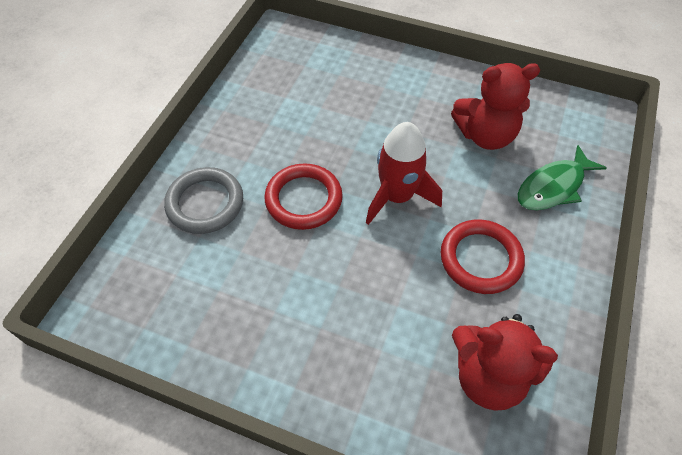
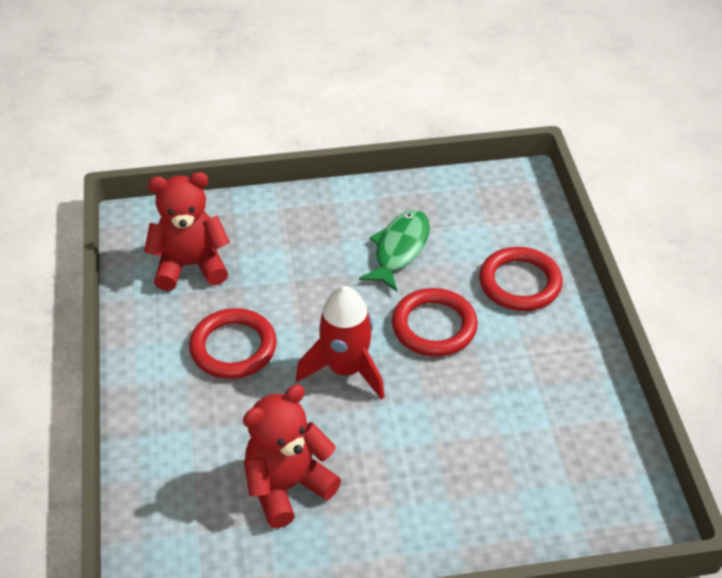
camera: 150 degrees right, 10 degrees down
grey ring [164,167,243,234] -> red ring [479,247,562,311]
green fish [518,145,607,210] -> green fish moved to [359,210,430,291]

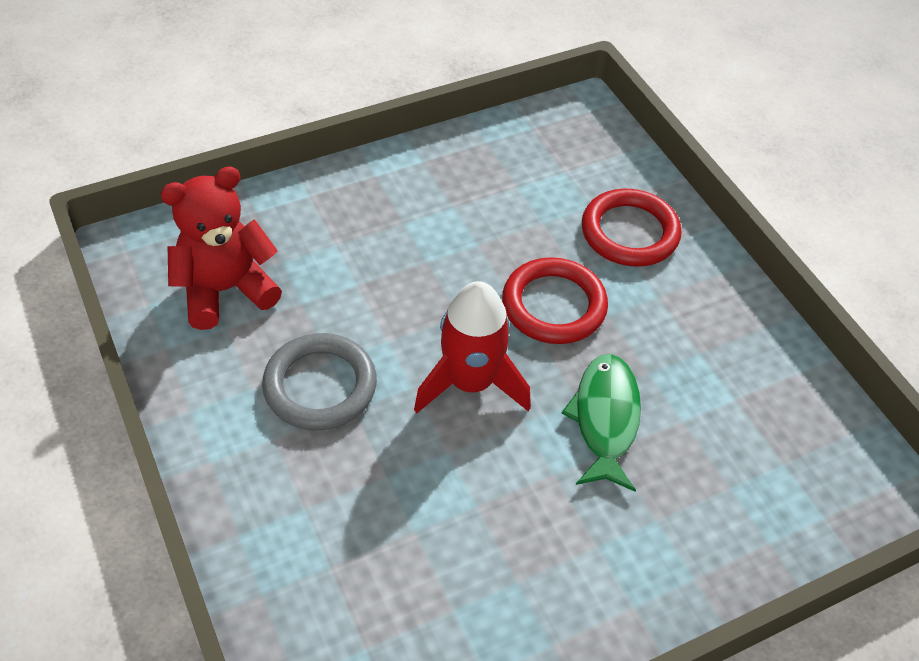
camera: 20 degrees left, 5 degrees up
red ring [189,308,277,379] -> grey ring [262,333,377,430]
red teddy bear [243,385,341,528] -> none
green fish [359,210,430,291] -> green fish moved to [561,354,641,492]

